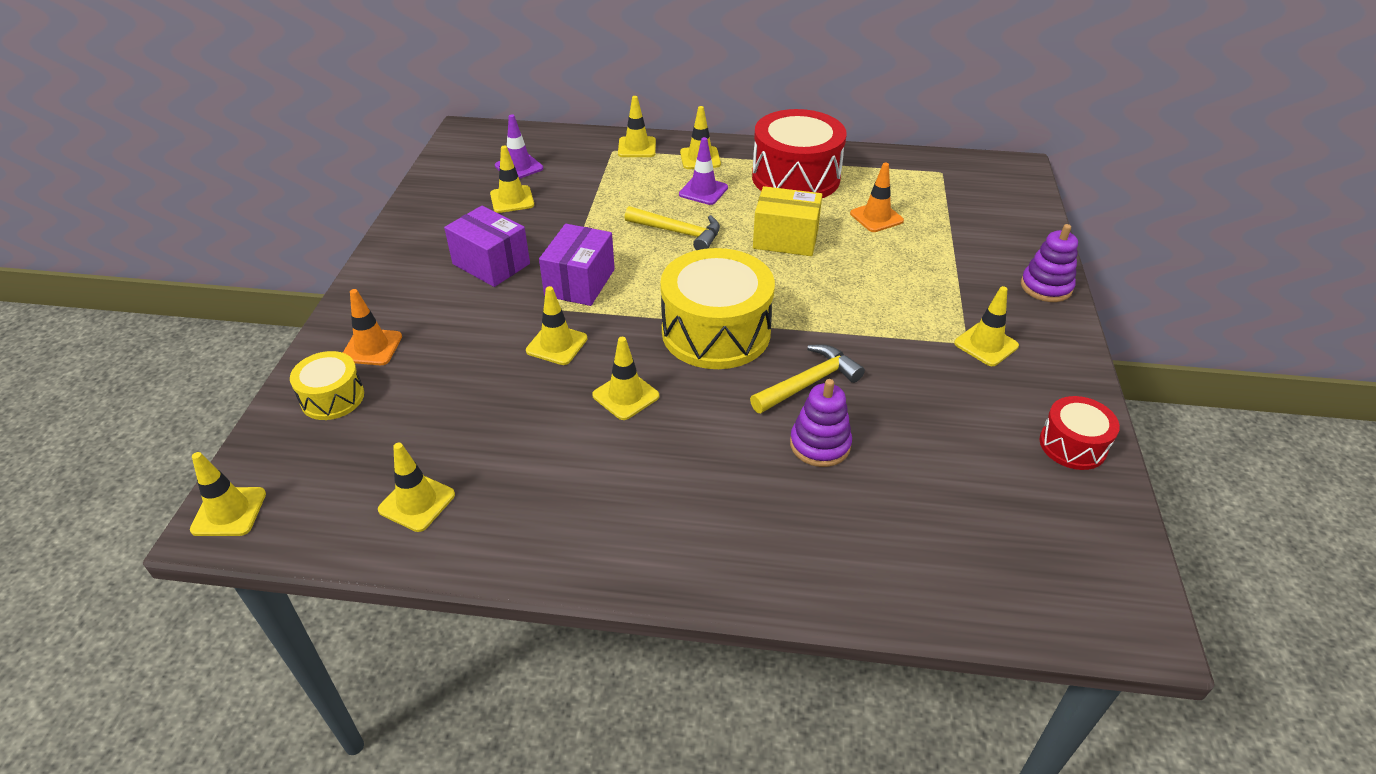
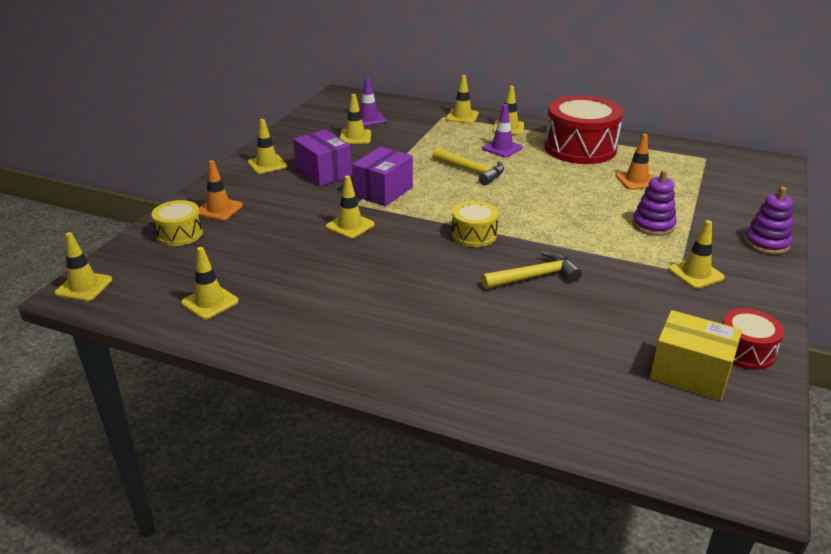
camera: 15 degrees right, 10 degrees down
yellow traffic cone [592,337,659,420] -> yellow traffic cone moved to [248,119,287,174]
yellow drum [660,248,775,369] -> yellow drum [452,201,498,247], size x0.52
yellow box [753,186,822,256] -> yellow box moved to [650,310,742,401]
purple stacking toy [790,379,852,467] -> purple stacking toy moved to [632,170,677,236]

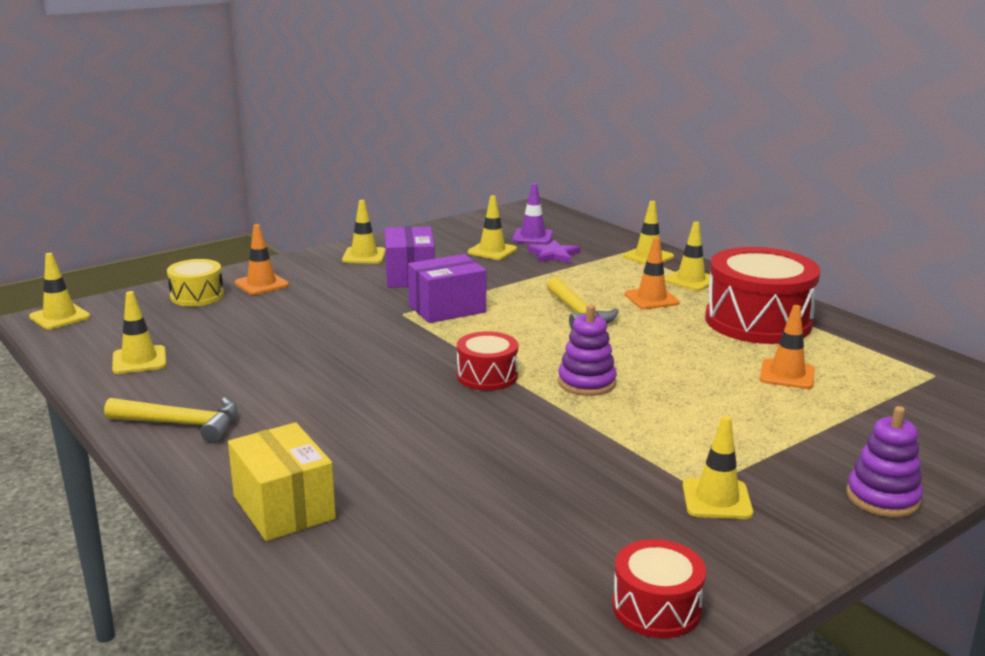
camera: 30 degrees right, 10 degrees down
yellow traffic cone [326,176,374,239] -> none
yellow drum [452,201,498,247] -> red drum [457,331,518,391]
yellow hammer [481,250,582,289] -> yellow hammer moved to [104,398,237,443]
purple traffic cone [482,104,523,157] -> orange traffic cone [625,238,680,309]
purple stacking toy [632,170,677,236] -> purple stacking toy moved to [558,304,617,396]
yellow box [650,310,742,401] -> yellow box moved to [228,422,336,541]
none -> purple star [528,240,580,263]

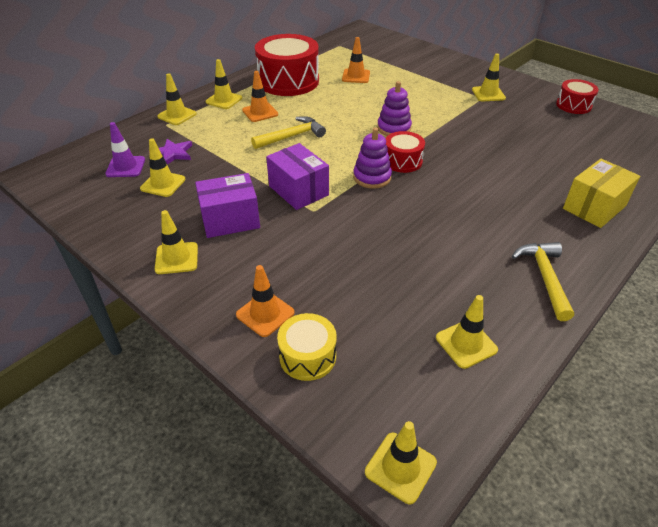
camera: 100 degrees left, 20 degrees up
purple stacking toy [846,406,923,517] -> purple stacking toy moved to [353,127,392,189]

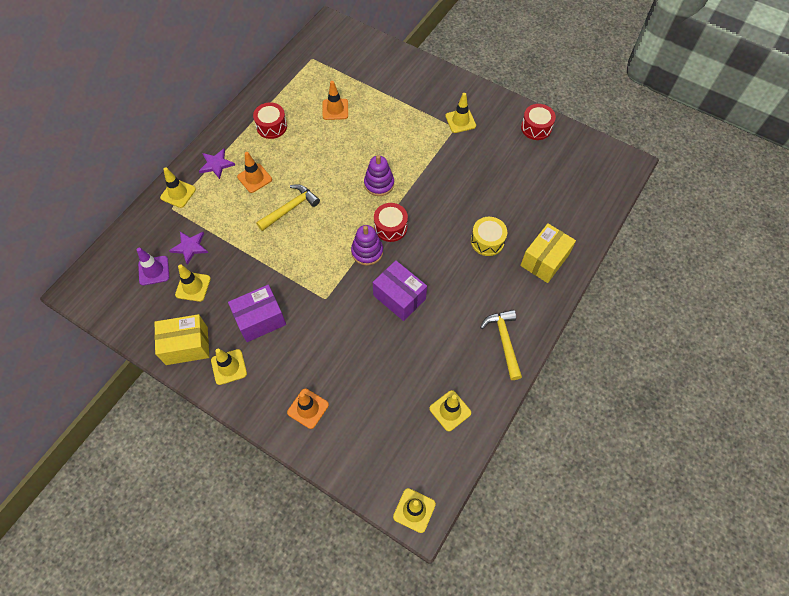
camera: 10 degrees left, 20 degrees up
yellow traffic cone [205,59,242,109] -> purple star [199,149,235,179]
red drum [255,34,319,96] -> red drum [253,102,287,139], size x0.52
purple box [266,143,329,210] -> purple box moved to [373,260,427,321]
yellow drum [277,313,337,381] -> yellow drum moved to [471,217,507,256]
none -> yellow box [155,314,209,365]

